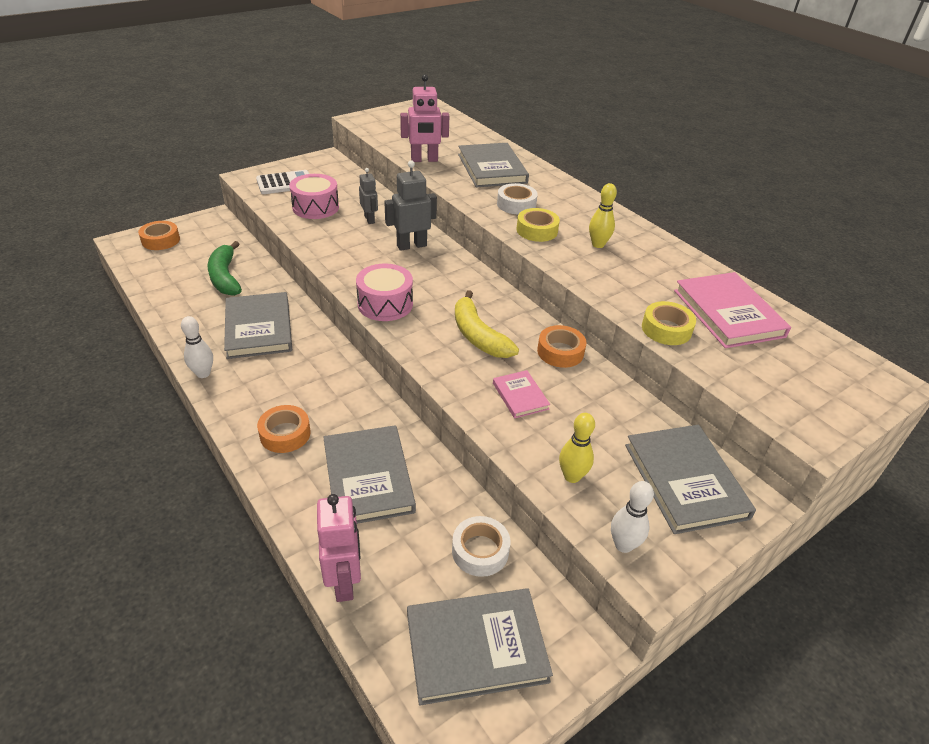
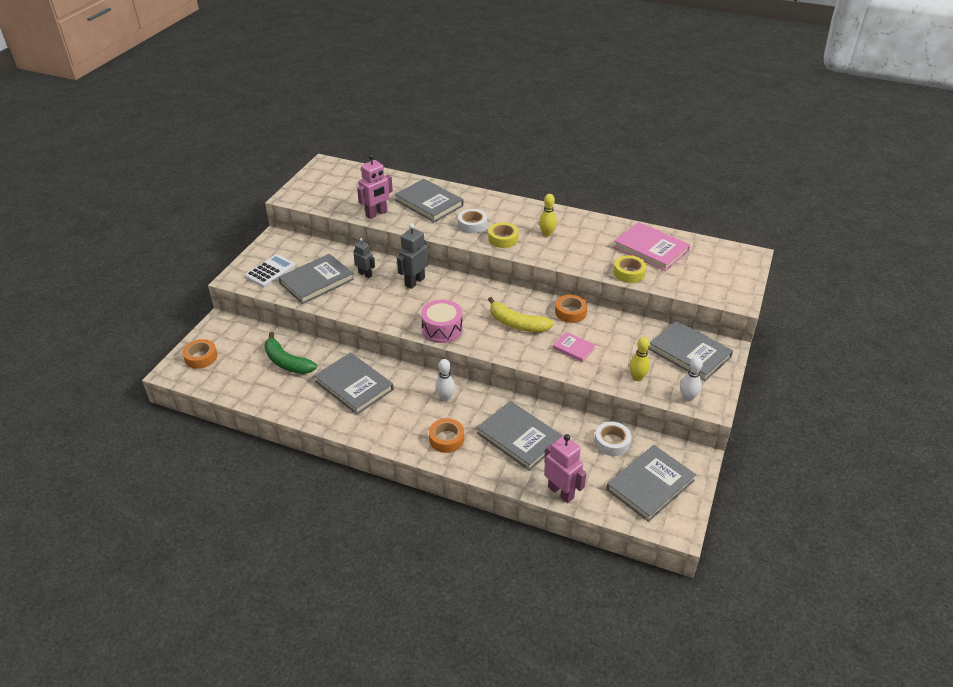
camera: 30 degrees left, 0 degrees up
white bowling pin [181,316,213,378] -> white bowling pin moved to [435,359,455,401]
pink drum [289,174,339,219] -> grey book [278,254,354,304]

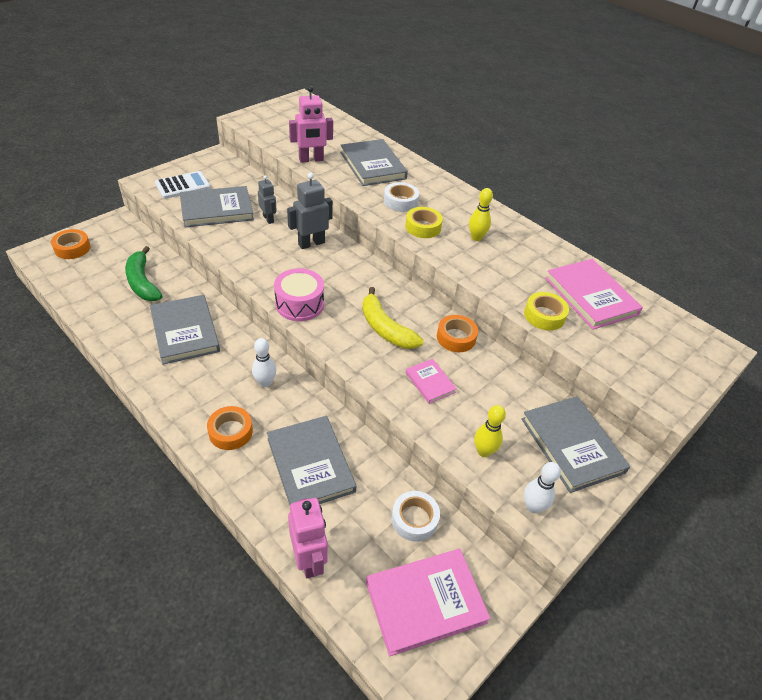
camera: 20 degrees right, 5 degrees up
grey book [606,445,696,522] -> pink book [366,549,490,656]

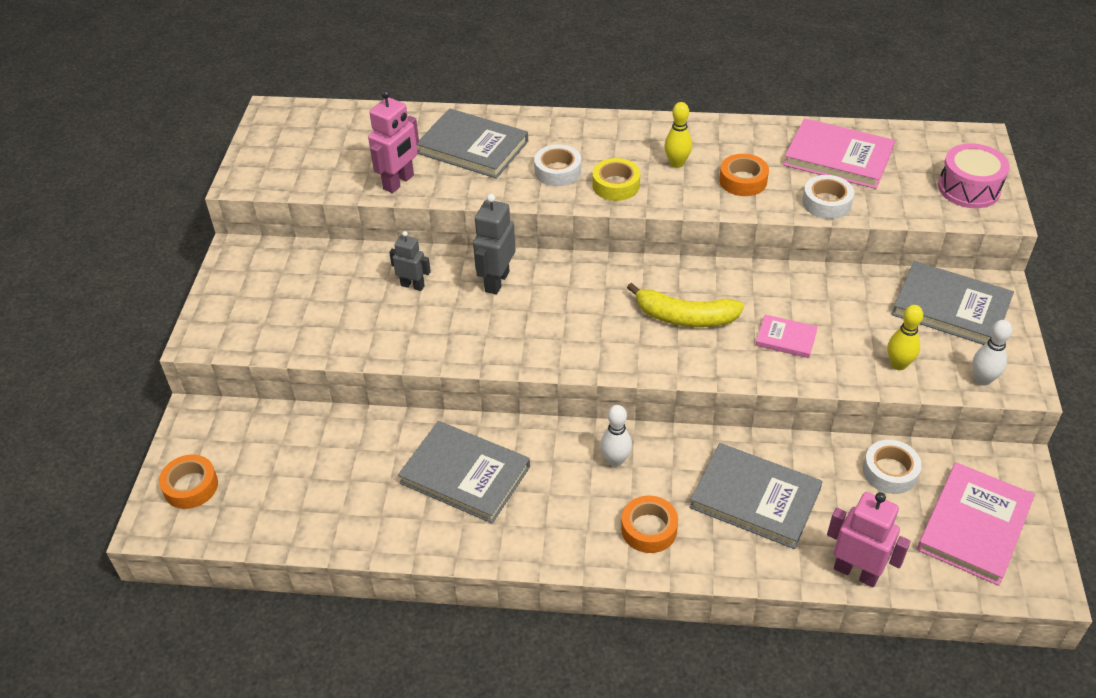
camera: 35 degrees left, 0 degrees up
green banana [125,246,163,301] -> none
white calculator [155,171,211,199] -> none
grey book [180,186,254,227] -> none
pink drum [274,268,324,321] -> pink drum moved to [938,143,1010,208]
orange tape [437,315,478,352] -> orange tape moved to [719,154,769,196]
yellow tape [524,292,569,331] -> white tape [802,175,854,219]

